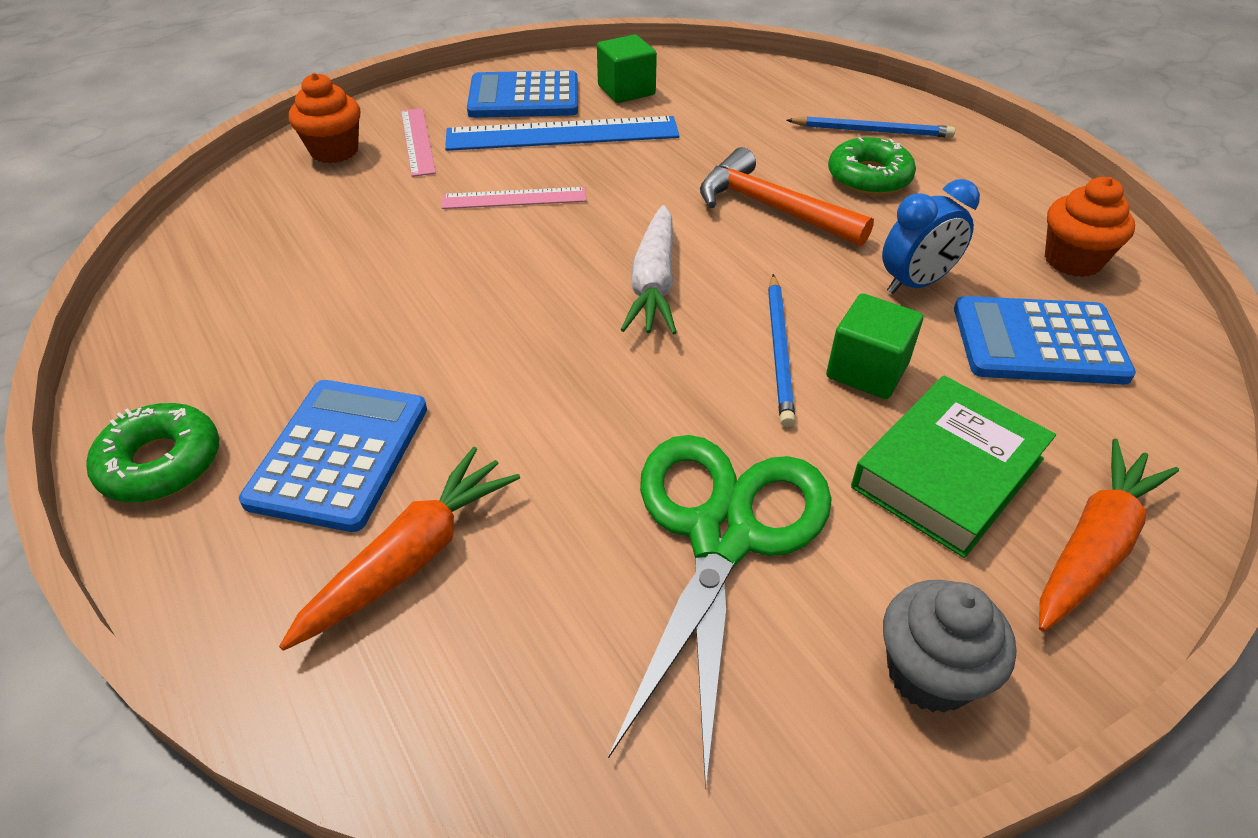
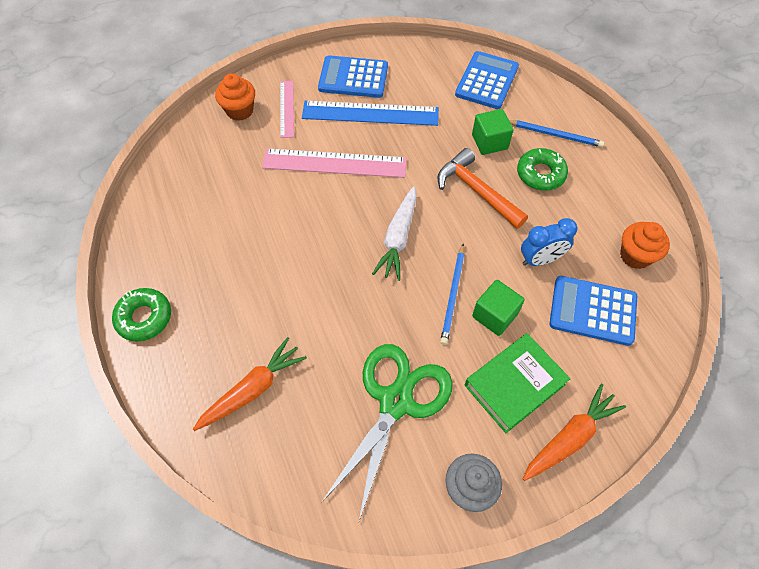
camera: 10 degrees right, 15 degrees up
blue calculator [239,380,427,532] -> blue calculator moved to [455,51,519,109]
pink ruler [442,187,587,209] -> pink ruler [262,148,407,178], size x1.78
green cube [597,35,657,103] -> green cube moved to [472,109,513,155]

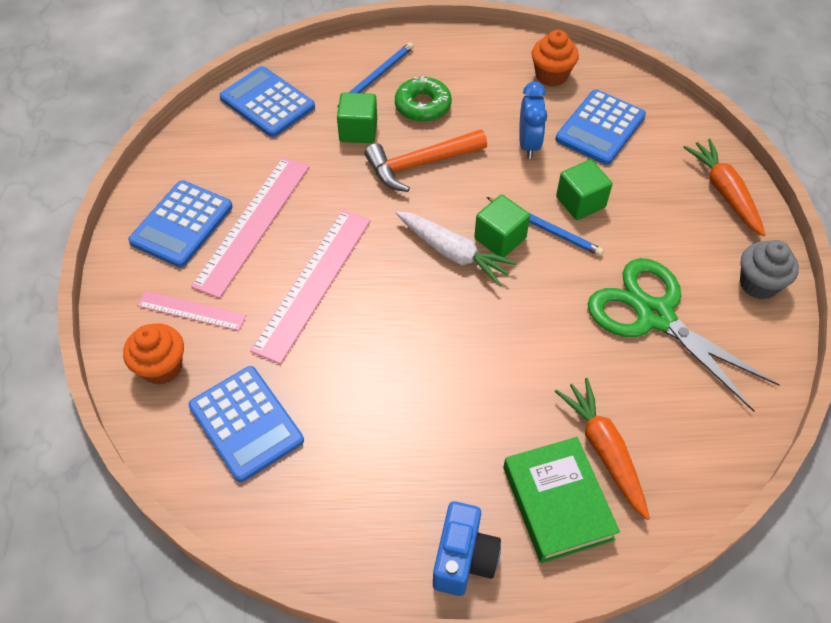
camera: 70 degrees left, 5 degrees down
green donut [112,288,171,342] -> blue camera [433,501,501,596]
blue ruler [302,101,439,126] -> pink ruler [191,157,309,298]
green book [465,333,570,433] -> green book moved to [503,437,620,563]
none -> blue calculator [188,366,304,482]
none -> green cube [474,195,530,258]

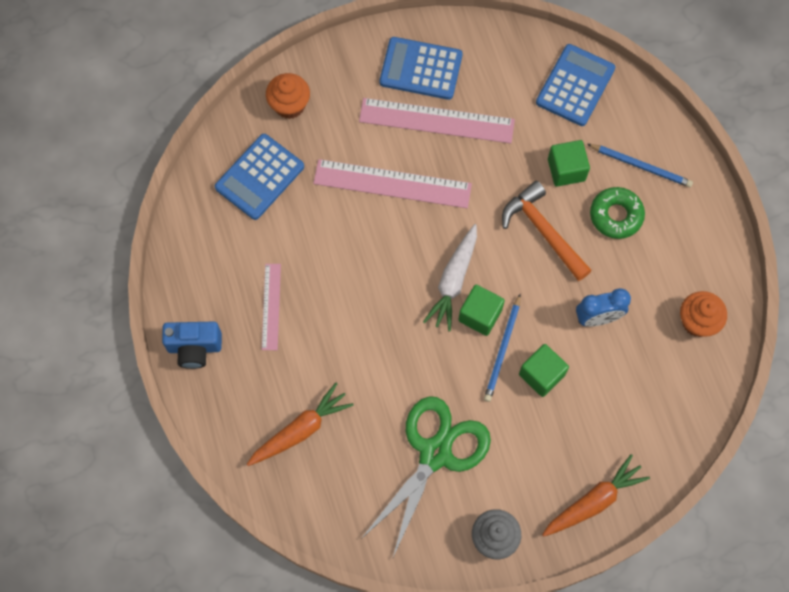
camera: 75 degrees right, 15 degrees up
pink ruler [137,291,246,331] -> pink ruler moved to [262,264,281,350]
green book [503,437,620,563] -> none
blue calculator [555,89,646,165] -> none

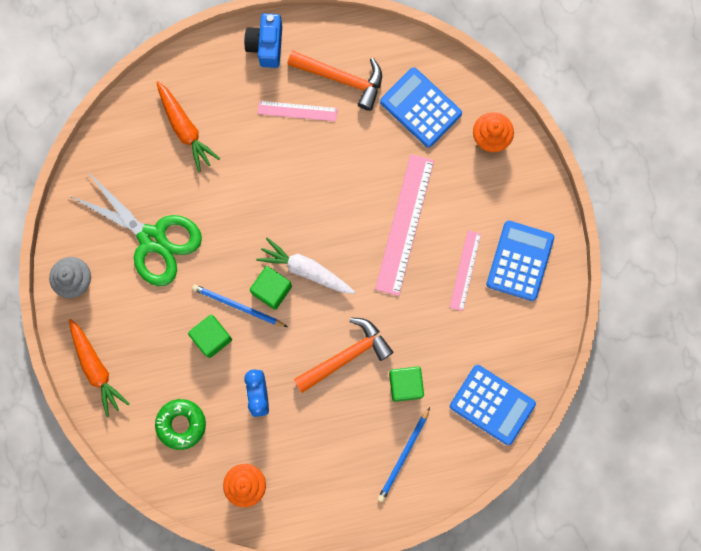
camera: 95 degrees right, 10 degrees up
pink ruler [359,98,515,143] -> pink ruler [449,230,481,311], size x0.56
green donut [590,187,645,239] -> green donut moved to [155,399,206,450]
none -> orange hammer [287,50,382,111]

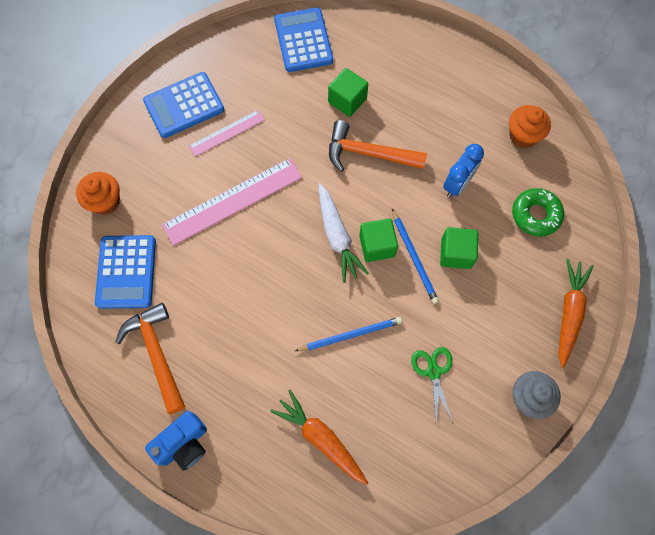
camera: 135 degrees left, 10 degrees down
green scissors [68,171,202,286] -> green scissors [411,347,453,423], size x0.50
orange carrot [156,81,220,172] -> orange carrot turned 60 degrees counterclockwise [270,390,368,485]
pink ruler [257,101,338,121] -> none
blue pencil [378,407,430,502] -> blue pencil moved to [295,317,402,351]

